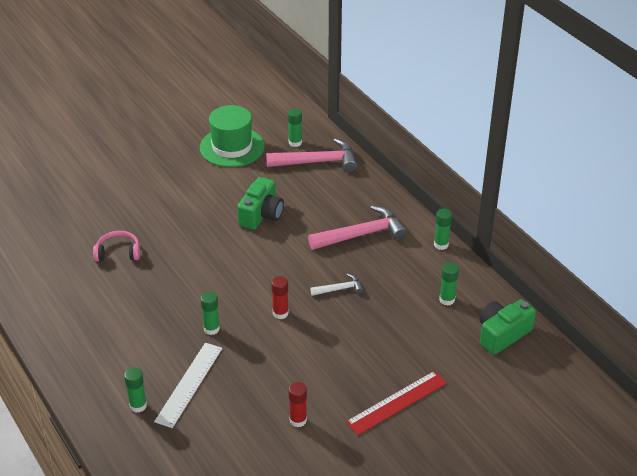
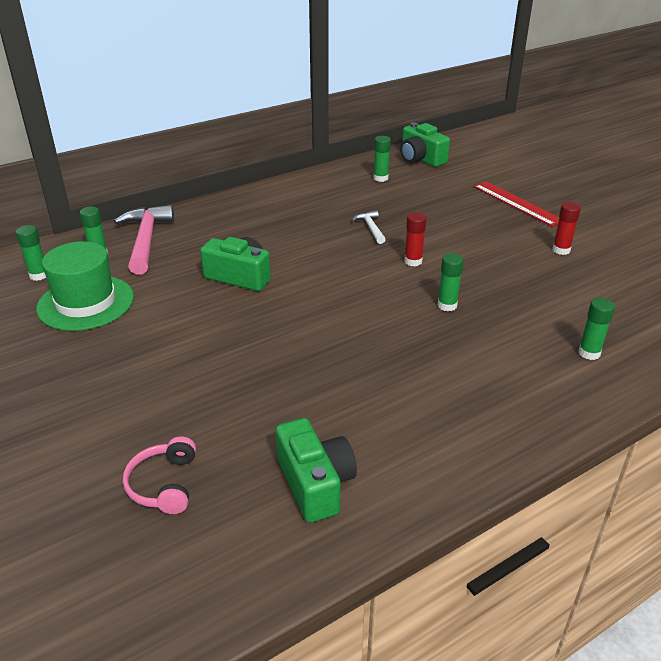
camera: 90 degrees left, 5 degrees down
pink headphones [93,231,140,261] -> pink headphones moved to [123,436,196,514]
white ruler [154,343,222,428] -> none
pink hammer [308,205,407,250] -> none
green glue stick [434,209,452,250] -> green glue stick moved to [16,225,46,281]
none -> green camera [276,418,357,523]

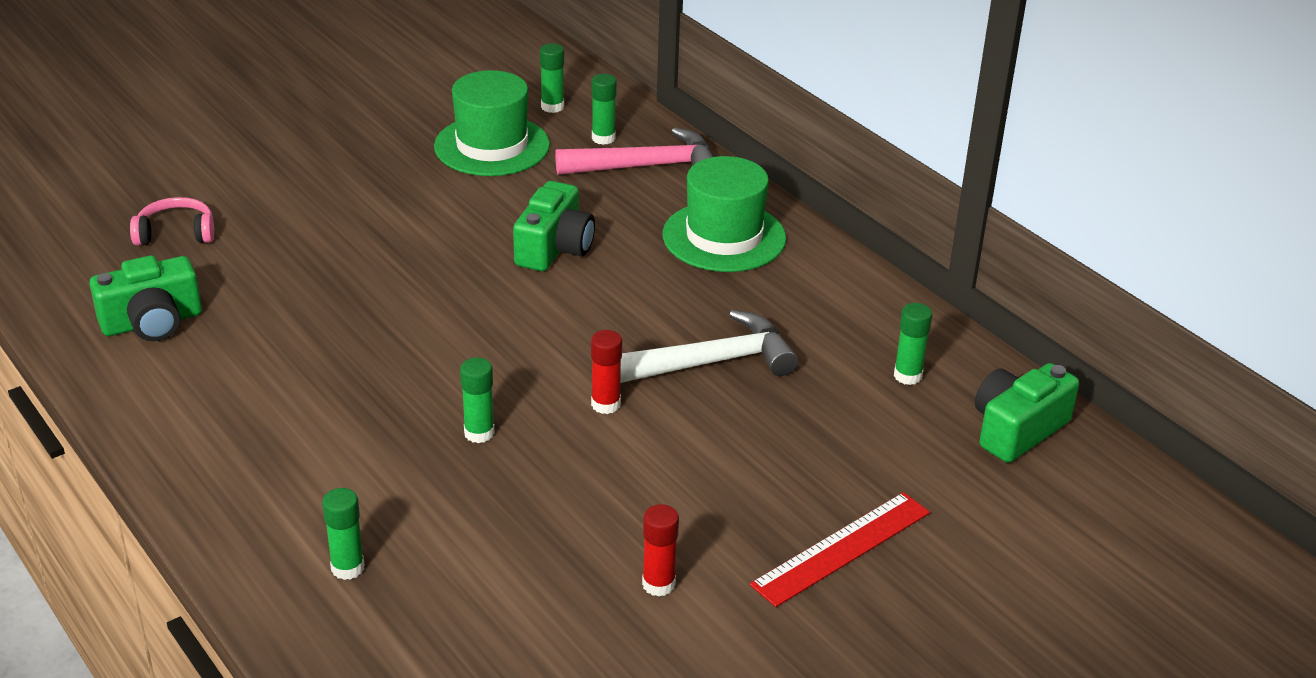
camera: 85 degrees right, 0 degrees up
white hammer [351,210,386,244] -> white hammer [620,310,798,383], size x1.96
none -> green hat [663,156,786,272]

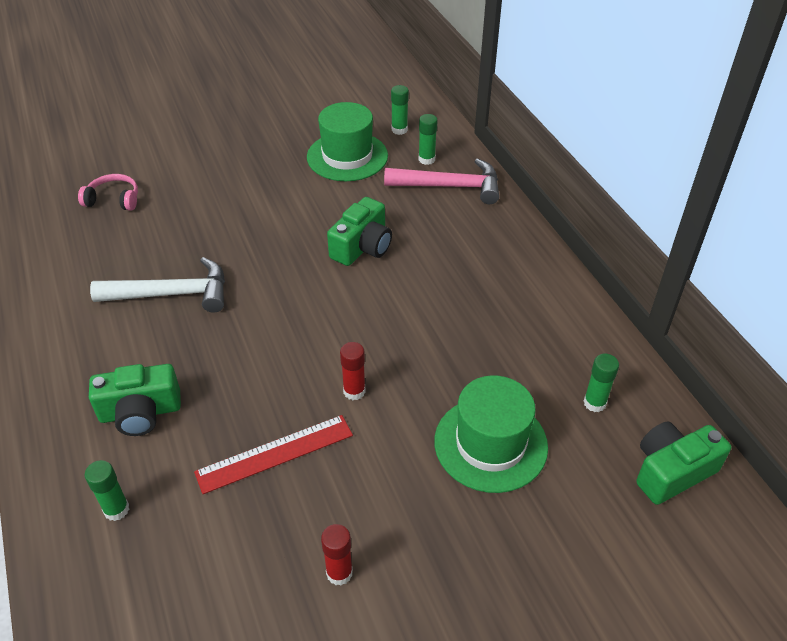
camera: 15 degrees right, 10 degrees up
green camera [89,255,202,341] -> green camera moved to [89,364,181,436]
green glue stick [460,357,495,443] -> none
white hammer [620,310,798,383] -> white hammer moved to [90,257,225,313]
green hat [663,156,786,272] -> green hat moved to [434,375,548,493]
red ruler [750,492,930,607] -> red ruler moved to [194,415,353,494]

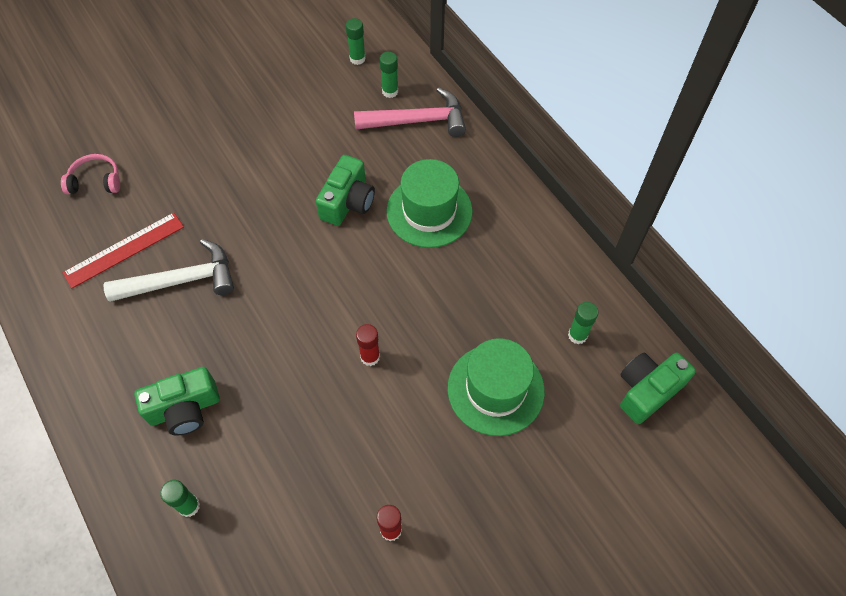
camera: 10 degrees left, 15 degrees up
red ruler [194,415,353,494] -> red ruler moved to [62,213,184,288]
green hat [307,102,388,181] -> green hat moved to [386,159,473,248]

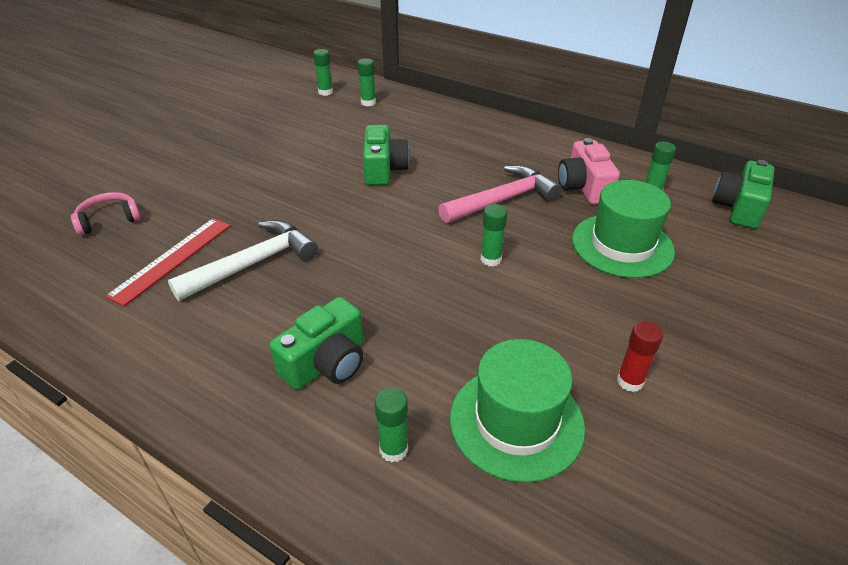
camera: 25 degrees left, 20 degrees down
pink hammer [354,88,466,137] -> pink hammer moved to [438,165,562,223]
red glue stick [356,324,380,366] -> green glue stick [481,204,507,267]
green hat [386,159,473,248] -> green hat moved to [450,339,585,483]
none -> pink camera [558,138,620,204]

